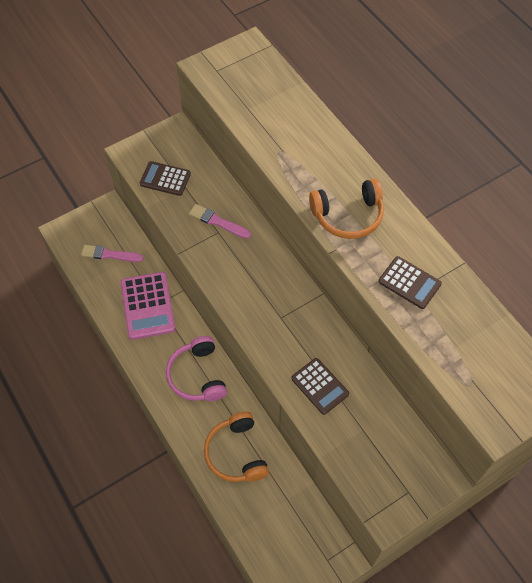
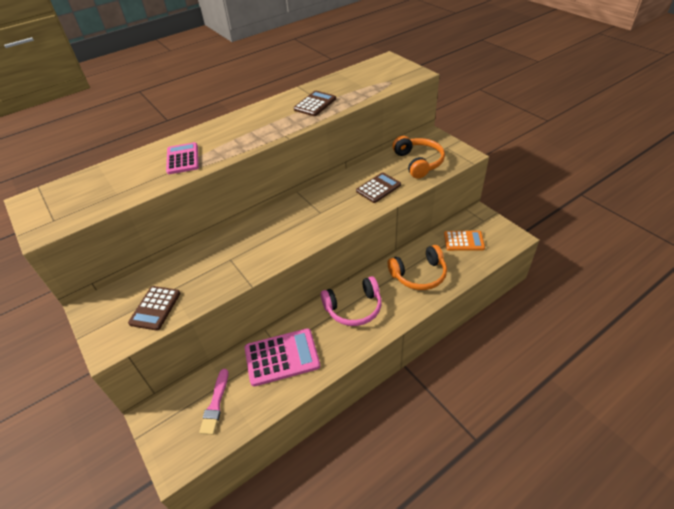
camera: 90 degrees left, 15 degrees down
pink brush [189,204,251,239] -> none
orange headphones [309,179,384,239] -> orange headphones moved to [392,136,445,179]
none -> pink calculator [166,142,199,174]
none -> orange calculator [444,231,485,251]

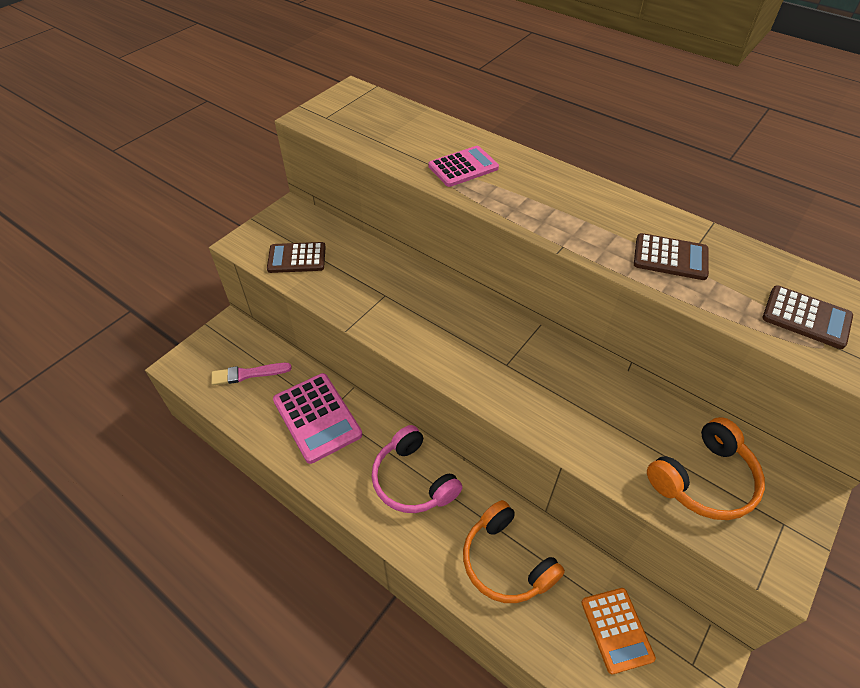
camera: 70 degrees right, 5 degrees up
brown calculator [356,172,401,203] -> brown calculator moved to [762,286,853,349]

